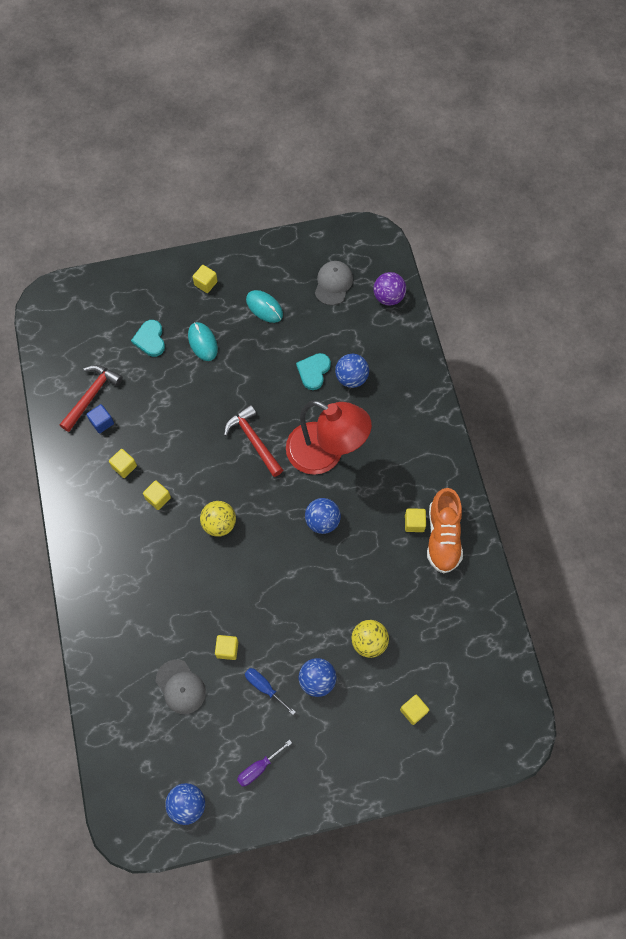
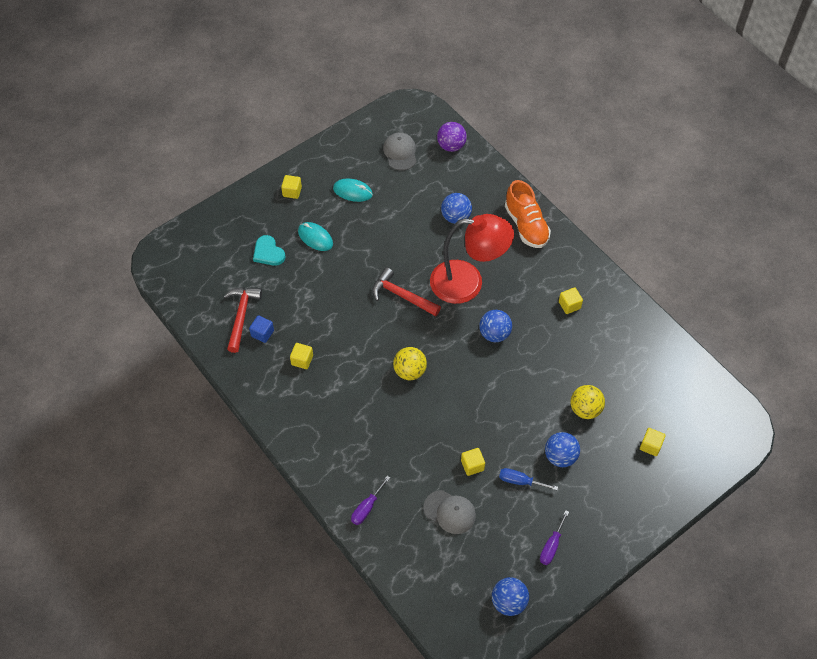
camera: 25 degrees left, 10 degrees down
yellow cube [143,480,171,510] -> none
turquoise heart [296,353,331,390] -> none
orange shoe [427,488,463,574] -> orange shoe moved to [505,180,551,248]
none -> purple screwdriver [351,476,390,525]

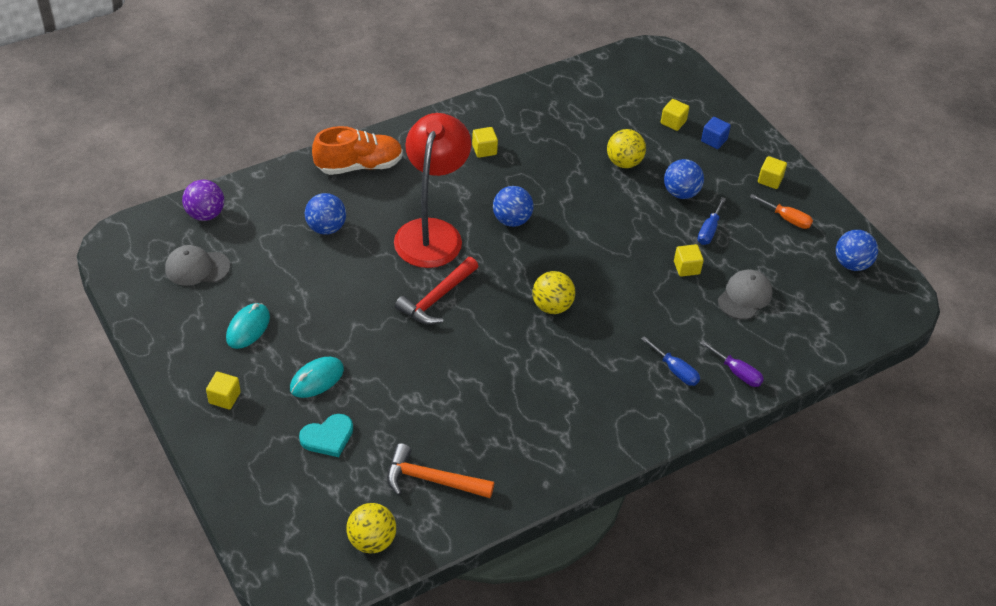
camera: 85 degrees left, 10 degrees down
red hammer [223,288,262,353] -> orange hammer [387,443,494,498]
blue cube [249,315,274,343] -> blue cube moved to [701,117,731,149]
yellow cube [290,343,313,369] -> yellow cube moved to [758,156,787,189]
purple screwdriver [540,510,569,565] -> orange screwdriver [750,194,813,229]
none -> yellow ball [346,503,396,554]
none -> blue screwdriver [641,336,700,386]

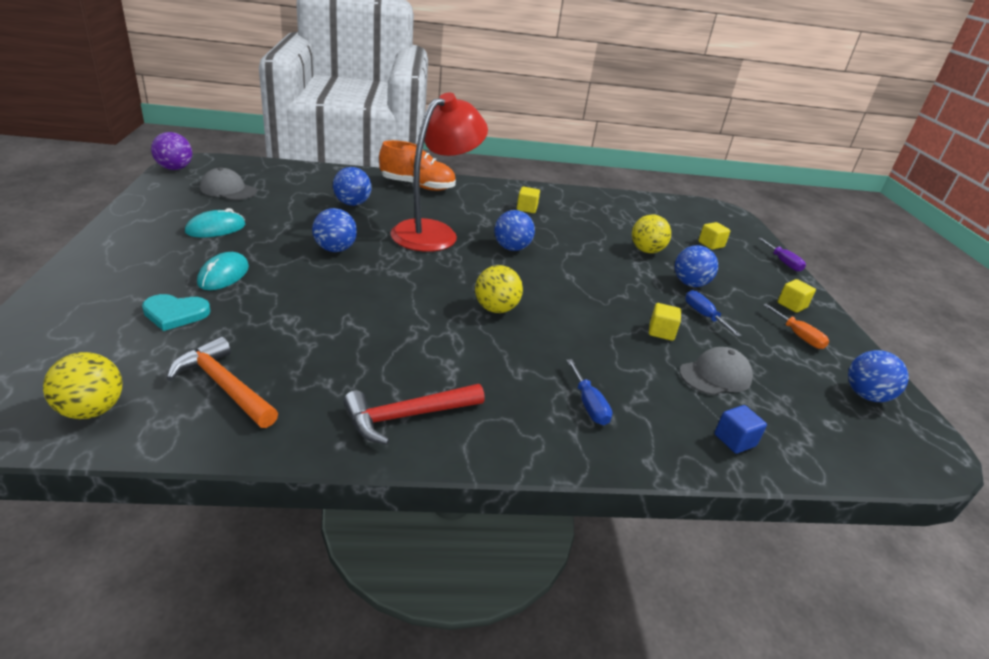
camera: 25 degrees right, 15 degrees down
purple ball [182,180,224,221] -> purple ball moved to [151,132,192,170]
yellow cube [206,372,241,409] -> none
turquoise mouse [290,357,344,398] -> turquoise mouse turned 60 degrees counterclockwise [197,252,249,290]
red hammer [395,257,479,325] -> red hammer moved to [343,384,484,445]
blue screwdriver [697,197,726,245] -> blue screwdriver turned 105 degrees clockwise [686,290,741,336]
purple screwdriver [700,340,764,387] -> purple screwdriver moved to [758,238,806,272]
blue cube [701,117,731,149] -> blue cube moved to [715,405,767,454]
none -> blue ball [312,208,357,252]

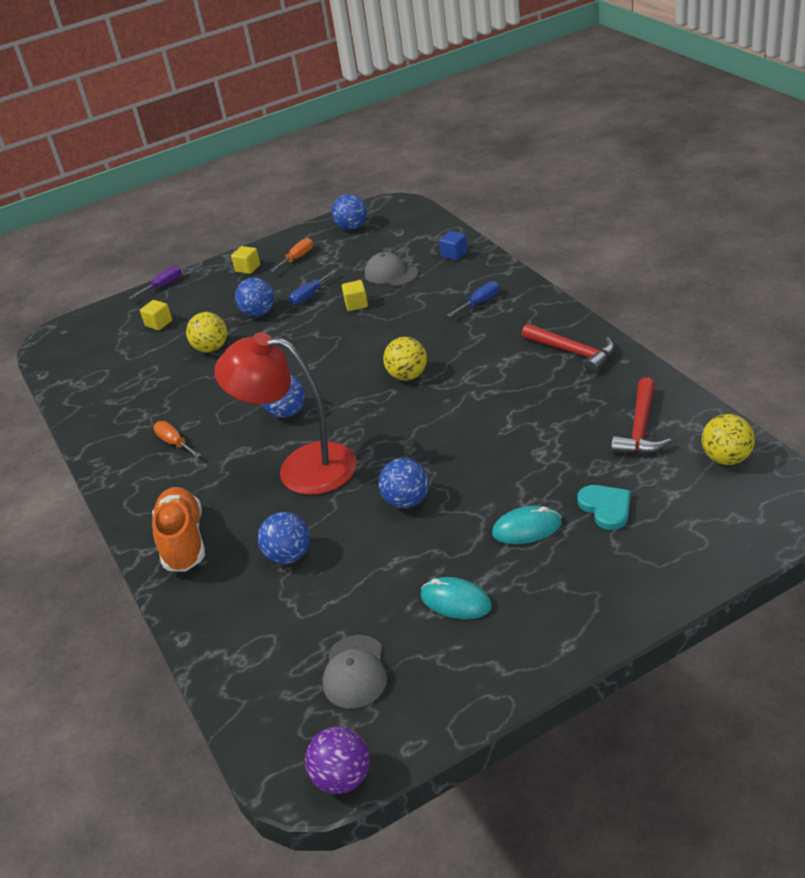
camera: 105 degrees left, 5 degrees up
orange hammer [167,336,278,428] -> red hammer [611,377,671,454]
yellow cube [517,186,540,213] -> orange screwdriver [153,421,201,458]

